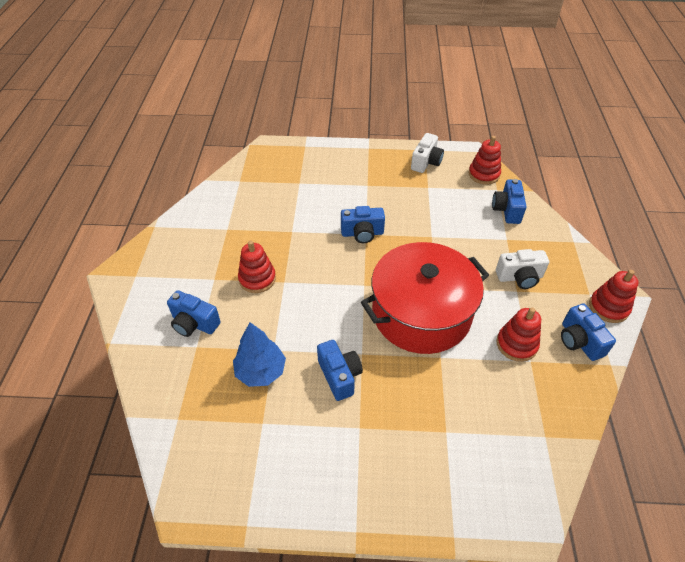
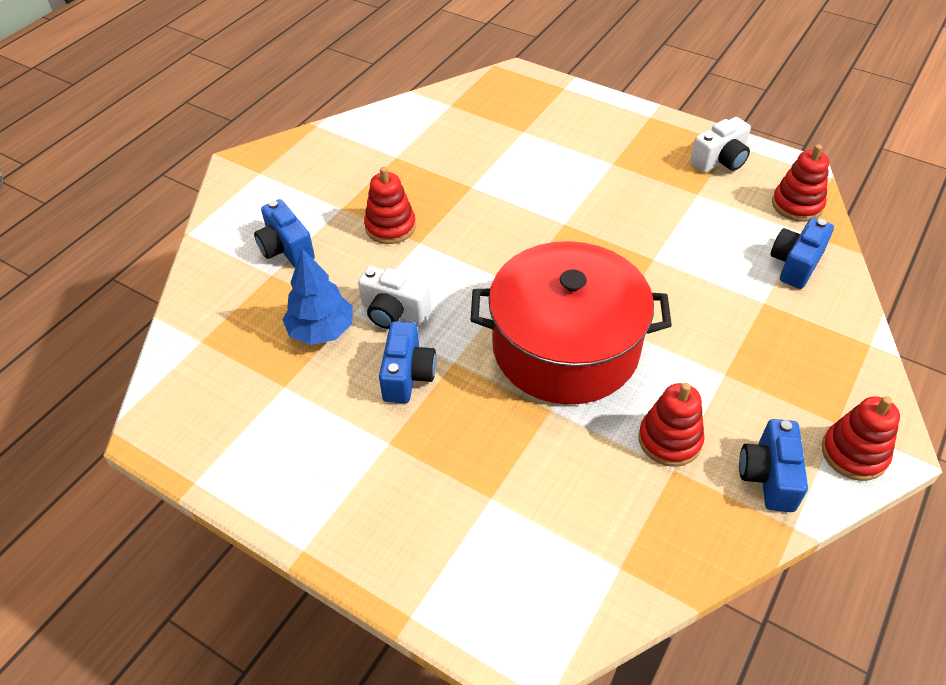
camera: 30 degrees right, 0 degrees up
blue camera [341,206,385,243] -> none
white camera [496,249,549,289] -> white camera moved to [358,266,431,329]

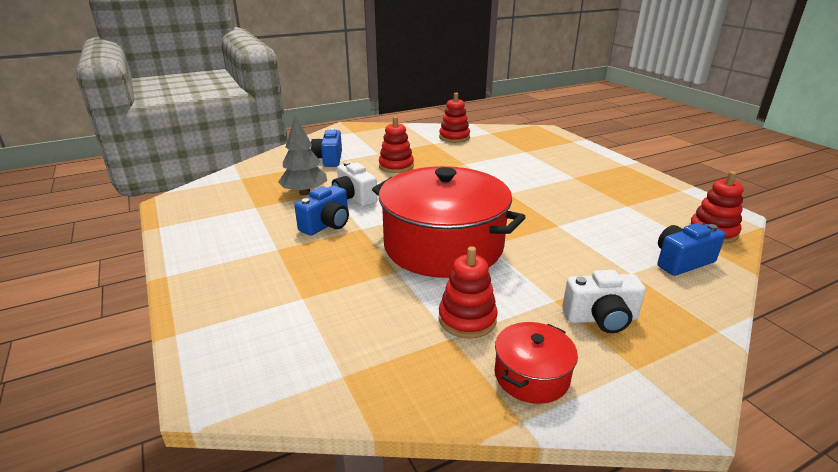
camera: 30 degrees right, 20 degrees down
blue tree [282,248,353,345] -> grey tree [278,116,327,195]
white camera [690,117,751,173] -> white camera moved to [562,270,646,333]
blue camera [739,419,808,512] -> red pot [495,322,578,404]
red stacking toy [822,396,900,481] -> red stacking toy moved to [439,93,470,143]

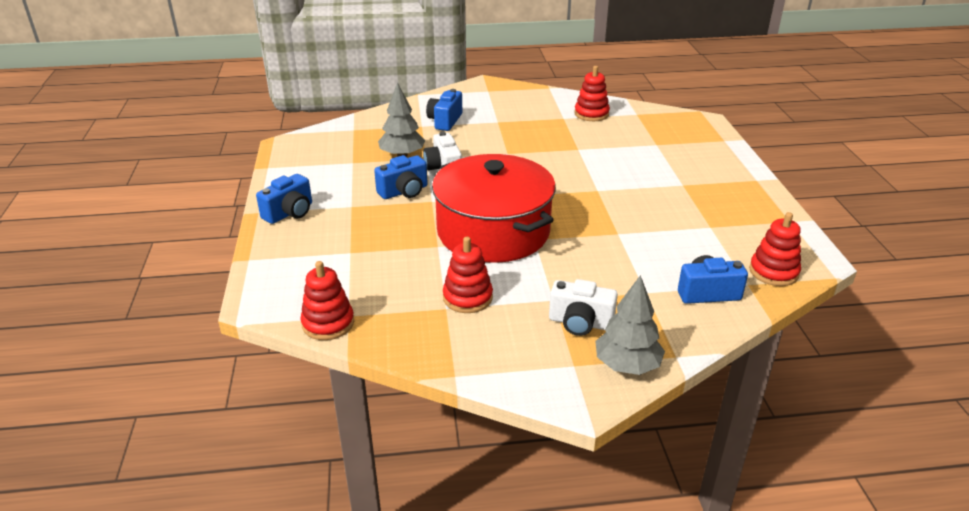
camera: 20 degrees right, 5 degrees up
red stacking toy [379,116,414,173] -> red stacking toy moved to [300,261,354,340]
red pot [495,322,578,404] -> none
none -> blue camera [256,174,312,224]
none -> grey tree [595,275,665,375]

